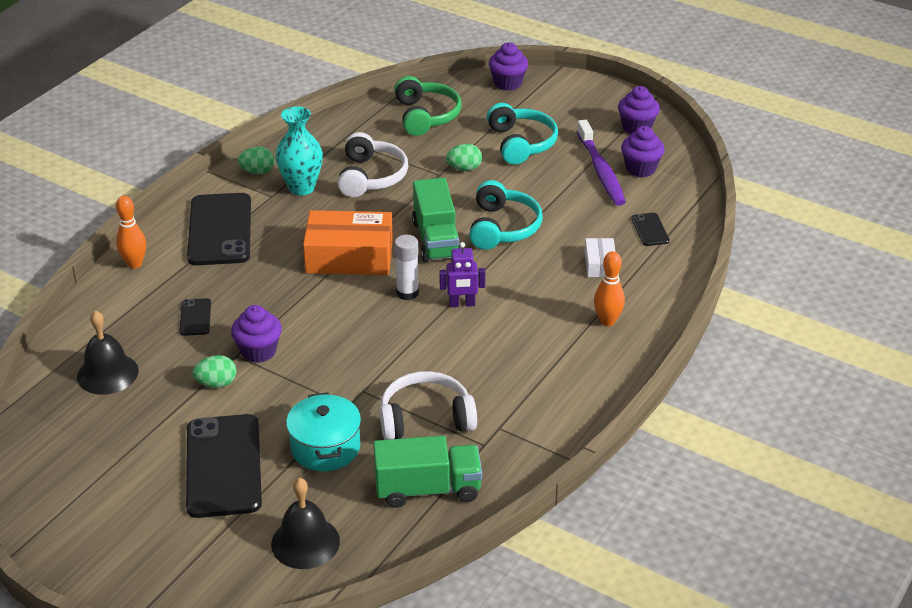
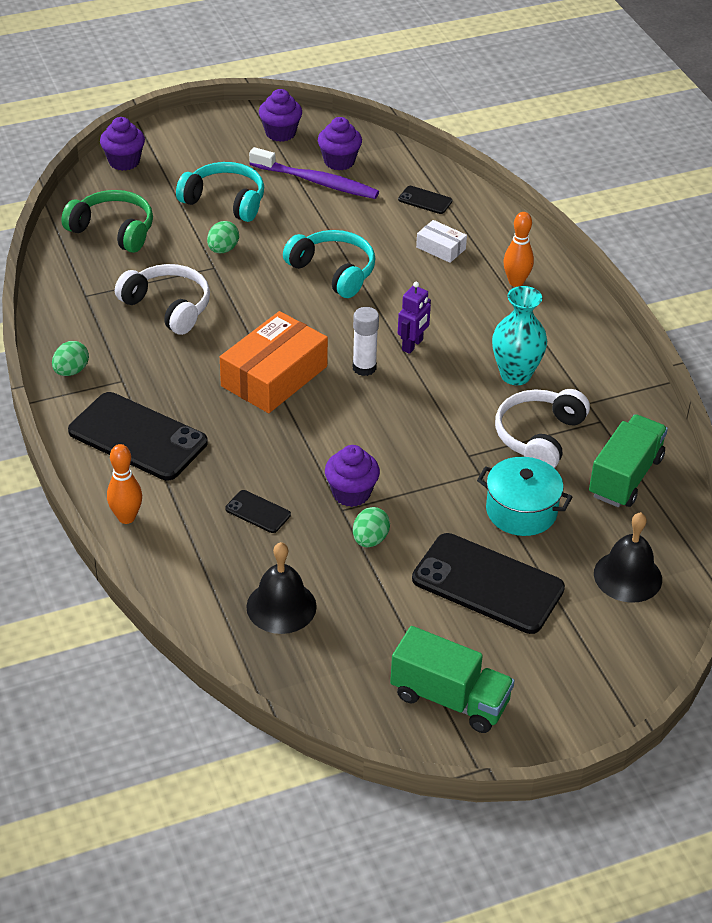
camera: 55 degrees left, 5 degrees up
turquoise vase [275,107,323,195] -> turquoise vase moved to [492,286,547,385]
green truck [412,178,461,262] -> green truck moved to [390,626,514,733]

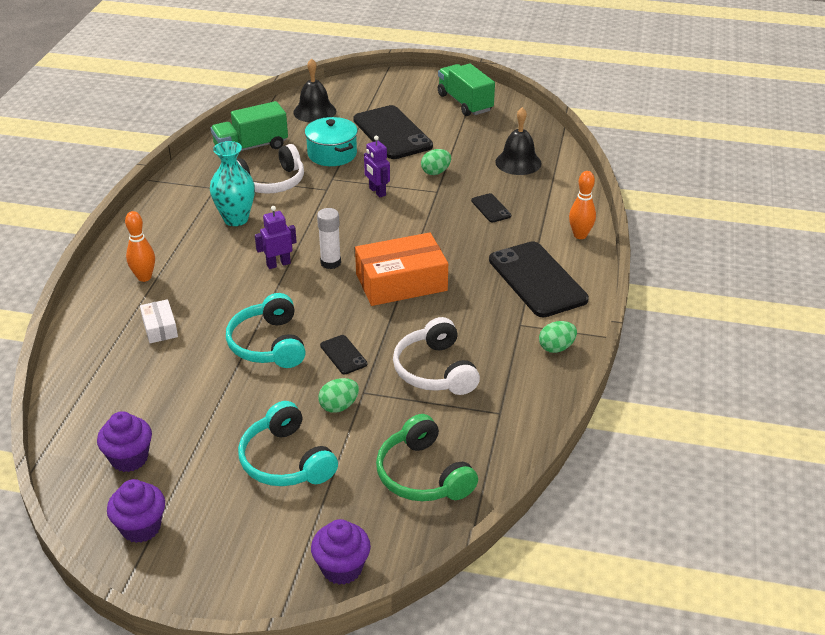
camera: 145 degrees left, 5 degrees down
purple toothbrush [249,147,379,199] -> none
purple cupcake [325,445,380,507] -> none
black phone [398,186,452,214] -> black phone moved to [320,335,367,374]
none -> purple robot [364,136,390,197]

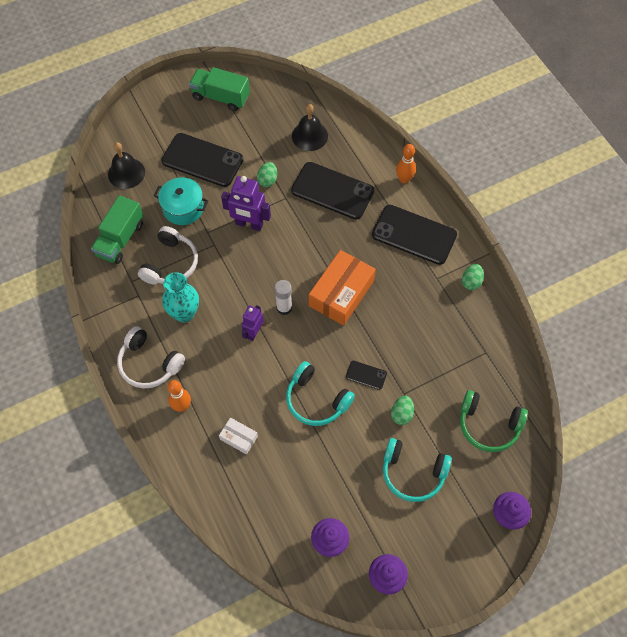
camera: 40 degrees left, 25 degrees up
purple robot [364,136,390,197] -> purple robot [221,176,271,231], size x1.59
white headphones [393,317,480,395] -> white headphones moved to [117,326,185,388]
black phone [471,193,511,222] -> black phone [291,162,374,219], size x2.22

